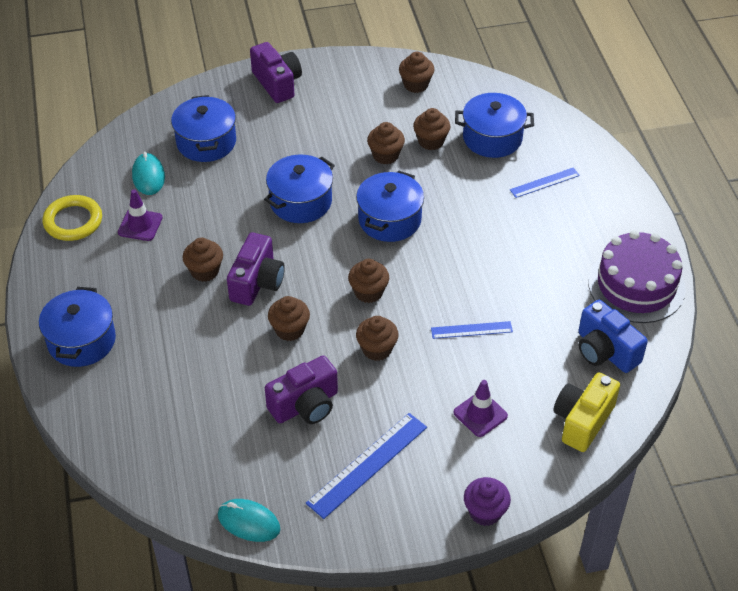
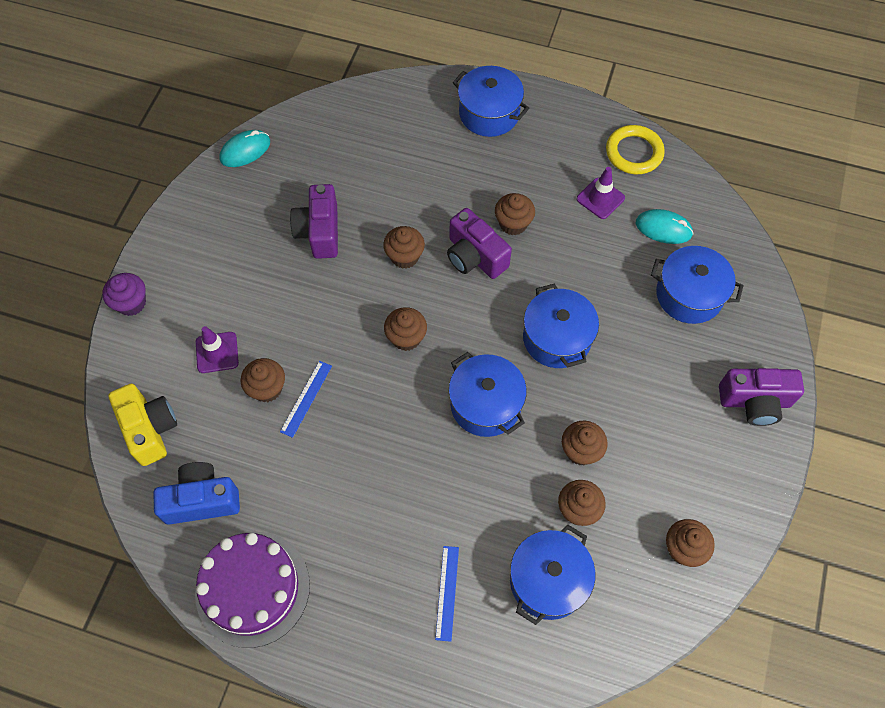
camera: 120 degrees right, 15 degrees up
blue ruler [306,413,427,519] -> none
brown cupcake [356,316,399,361] -> brown cupcake moved to [241,358,285,402]

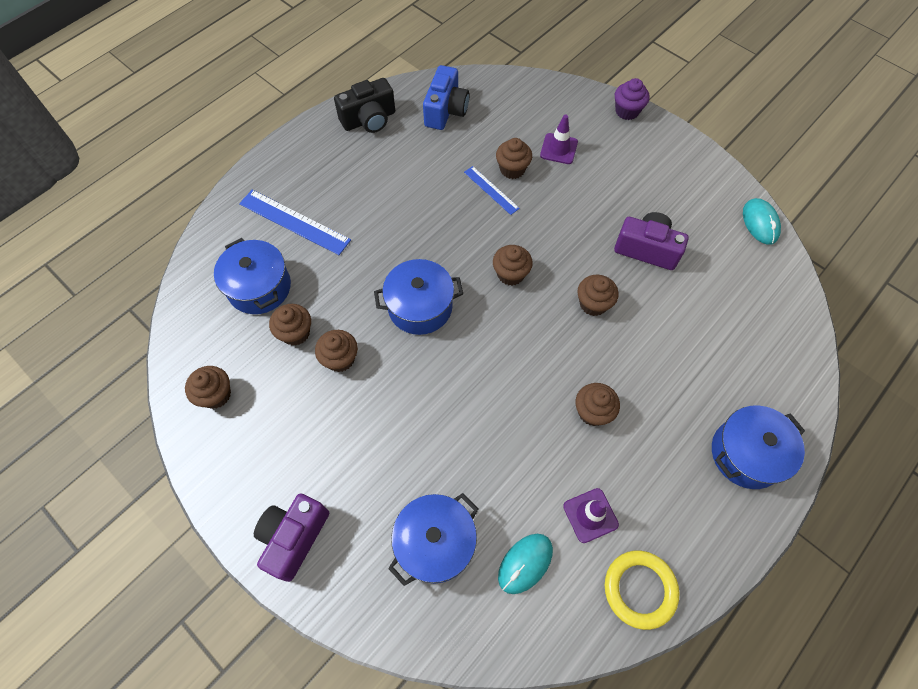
camera: 115 degrees right, 0 degrees up
yellow camera [108,384,177,466] -> none
purple cake [195,532,310,648] -> black camera [334,78,395,133]
blue ruler [435,546,459,642] -> blue ruler [239,190,351,255], size x1.71
purple camera [447,208,512,279] -> none
blue pot [523,283,599,368] -> none

